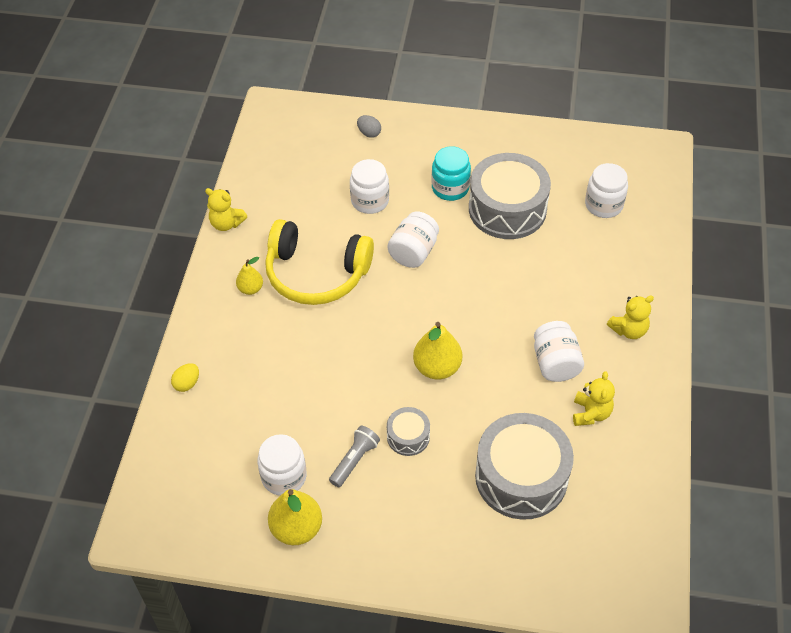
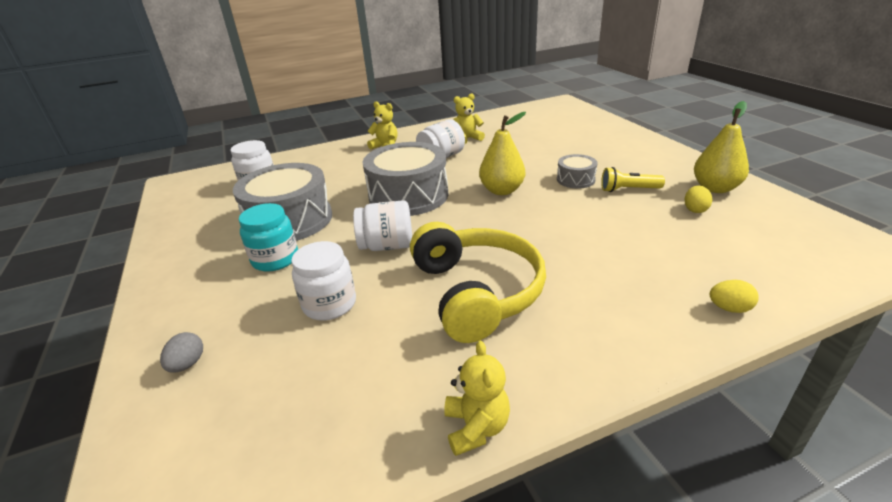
camera: 120 degrees left, 20 degrees down
yellow pear [236,257,263,295] -> none
white jar [257,434,307,496] -> yellow egg [684,185,712,213]
grey flashlight [329,426,380,487] -> yellow flashlight [601,167,665,192]
grey drum [475,413,574,520] -> grey drum moved to [363,142,448,216]

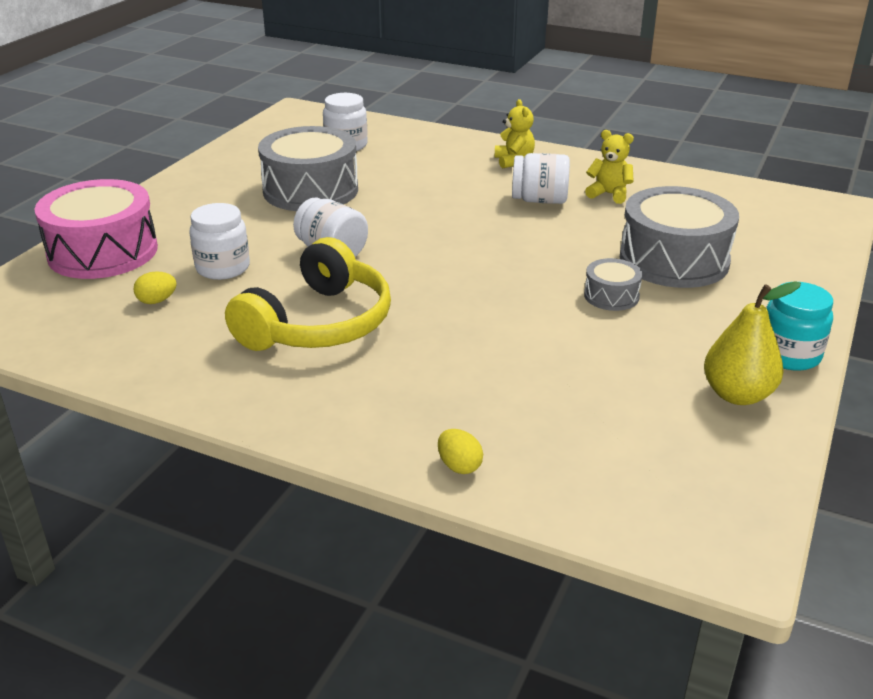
camera: 45 degrees right, 0 degrees up
grey egg [160,332,203,372] -> pink drum [35,179,158,279]
turquoise jar [239,203,298,271] -> turquoise jar moved to [766,282,833,371]
grey drum [363,142,448,216] -> grey drum moved to [620,186,739,288]
yellow teddy bear [444,341,510,456] -> none
yellow pear [479,112,526,195] -> none
yellow flashlight [601,167,665,192] -> none
yellow egg [684,185,712,213] -> yellow egg moved to [133,271,177,304]

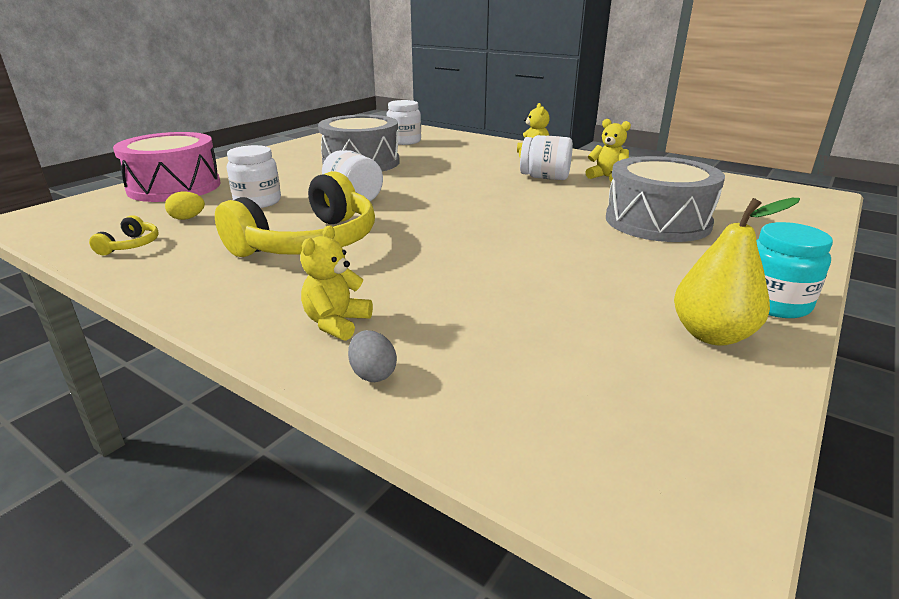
camera: 10 degrees right, 5 degrees down
yellow egg [438,429,483,474] -> grey egg [348,330,397,382]
grey drum [584,258,643,311] -> none
none -> yellow headphones [89,215,159,255]
none -> yellow teddy bear [300,225,373,341]

